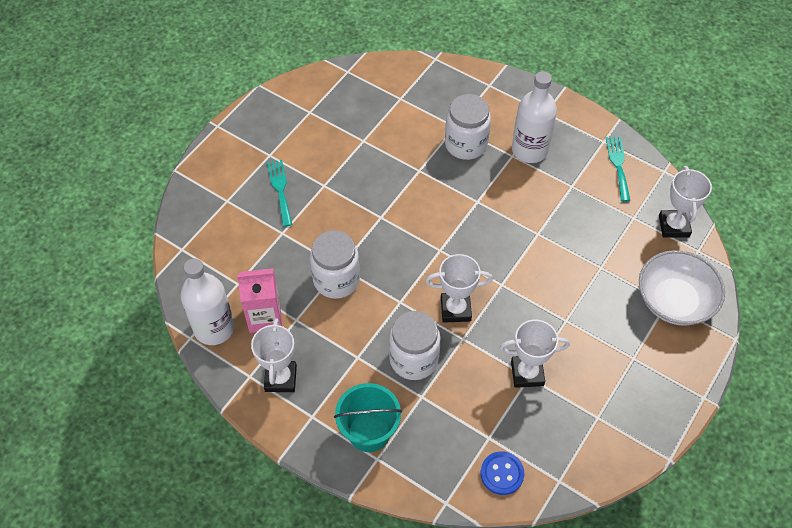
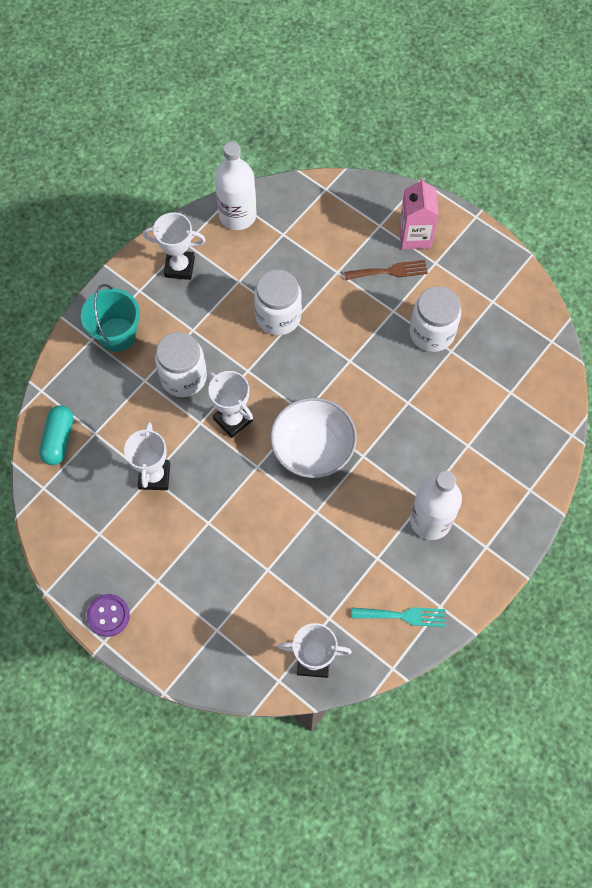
camera: 95 degrees right, 10 degrees up
pink carton [237,268,282,333] -> pink carton moved to [399,178,439,250]
turquoise fork [267,160,293,227] -> brown fork [344,260,428,280]
white trophy [425,254,493,323] -> white trophy turned 45 degrees counterclockwise [207,371,253,438]
white jar [445,94,491,160] -> white jar moved to [410,286,461,352]
blue button [481,451,524,495] -> turquoise capsule [39,405,73,465]
white bowl [639,250,725,326] -> white bowl moved to [270,398,357,478]
none -> purple button [87,594,130,637]

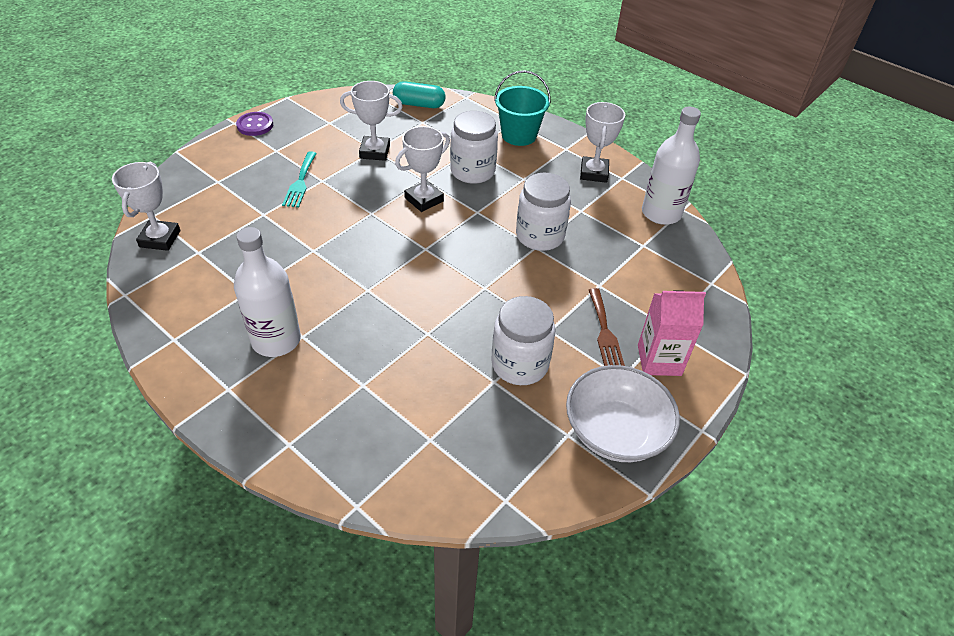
camera: 90 degrees right, 20 degrees down
white bowl [270,398,357,478] -> white bowl moved to [566,365,680,462]
turquoise fork [352,607,446,627] -> turquoise fork moved to [282,151,317,207]

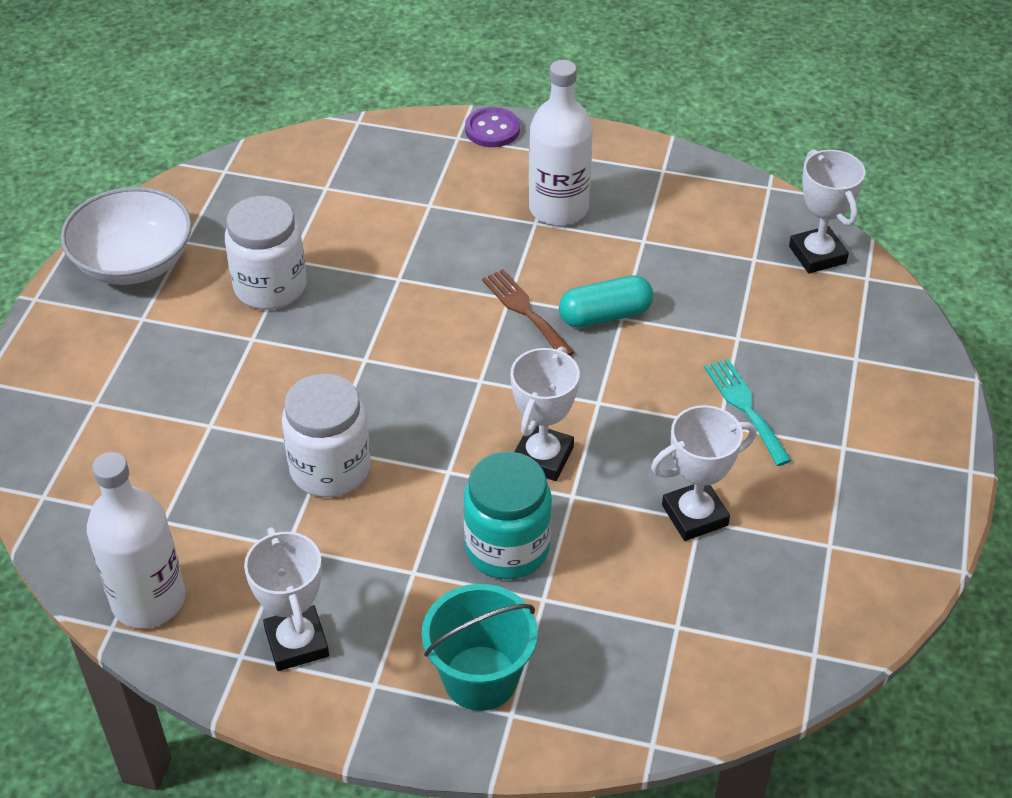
camera: 155 degrees right, 0 degrees up
purple button [236,112,273,136] -> purple button moved to [465,107,520,147]
turquoise capsule [393,81,446,108] -> turquoise capsule moved to [559,275,653,328]
white jar [450,111,498,184] -> turquoise jar [463,452,552,579]
brown fork [589,288,625,366] -> brown fork moved to [482,269,575,356]
pink carton [638,290,706,376] -> none

